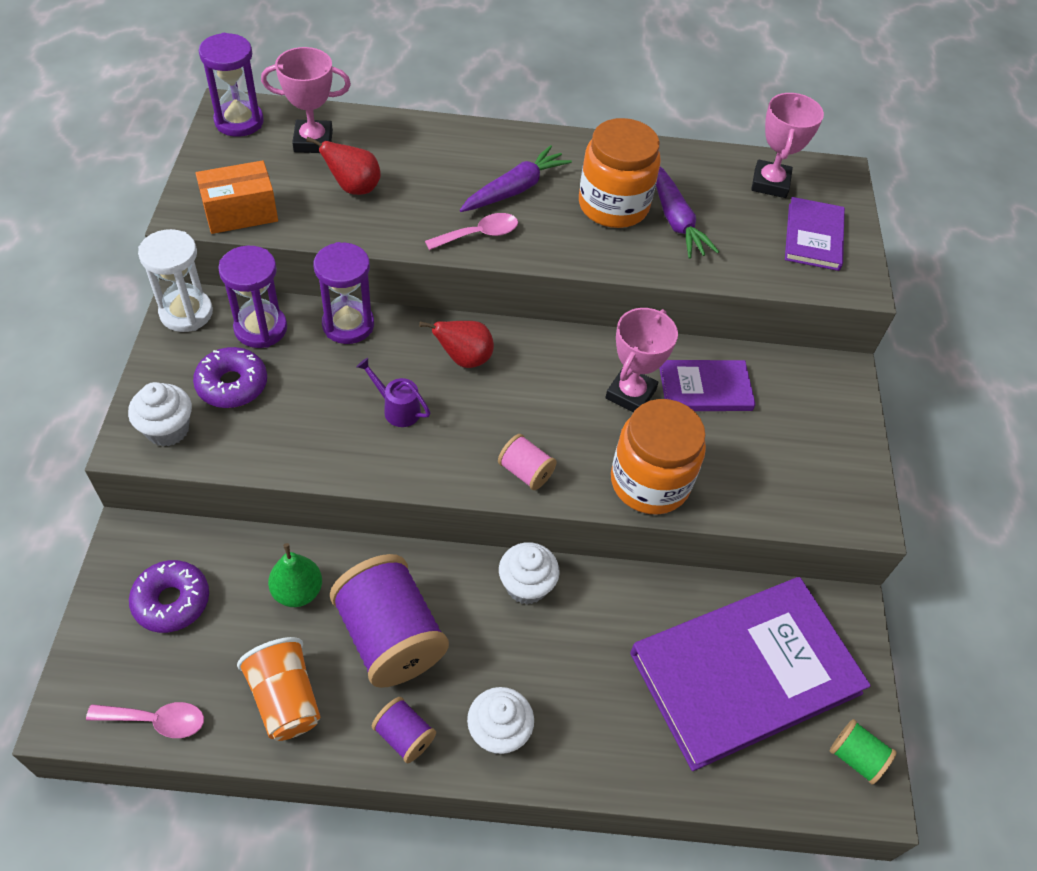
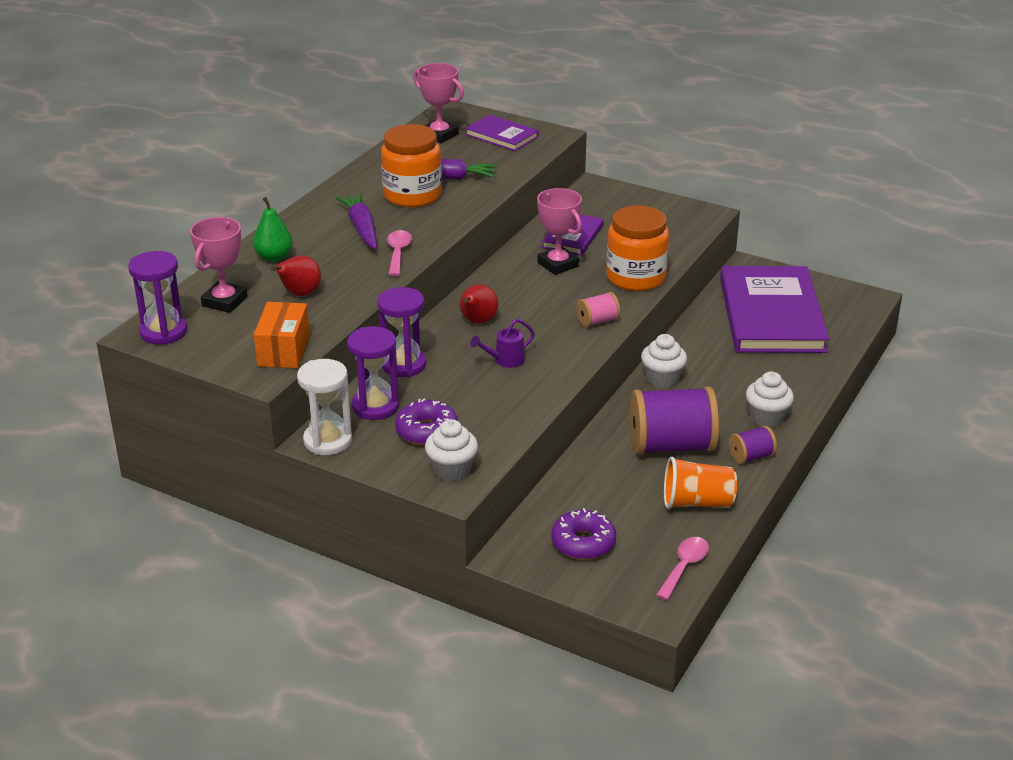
camera: 60 degrees left, 20 degrees down
green pear [268,543,322,607] -> green pear moved to [253,197,293,262]
green spool [830,719,897,785] -> none

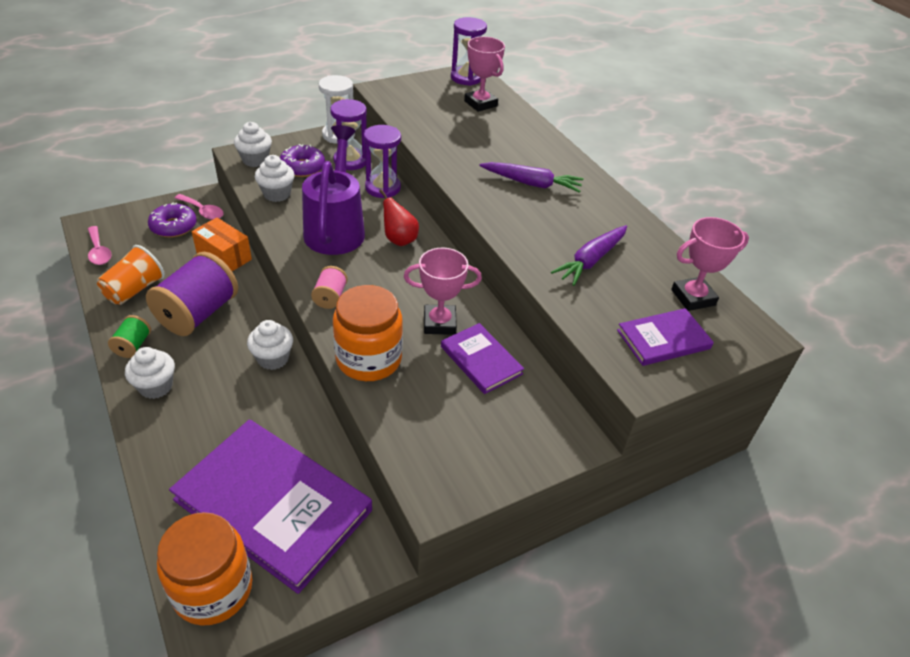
camera: 120 degrees right, 10 degrees up
green pear [253,197,293,262] -> none
orange box [254,302,310,368] -> orange box moved to [192,217,252,271]
red pear [270,255,321,296] -> none
orange jar [381,124,442,207] -> orange jar moved to [157,512,252,626]
pink spoon [387,230,412,276] -> pink spoon moved to [175,194,224,220]
purple watering can [470,319,535,368] -> purple watering can [302,125,365,255], size x2.39
purple spool [729,426,777,464] -> green spool [108,315,151,358]
none -> white cupcake [255,155,295,202]

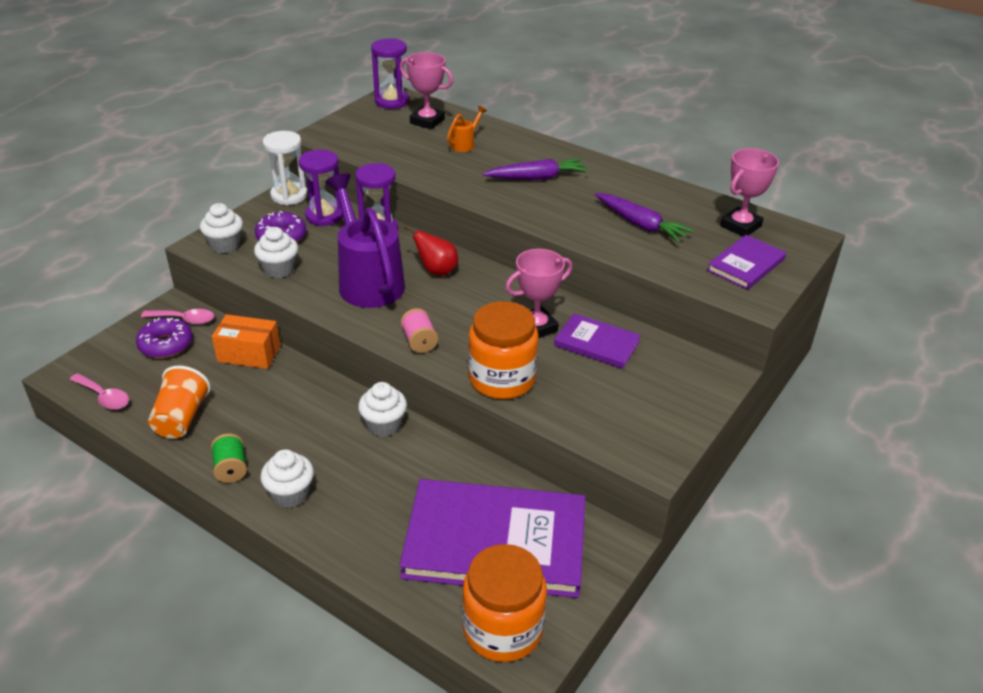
camera: 25 degrees left, 5 degrees down
purple spool [146,252,238,336] -> none
purple carrot [551,225,627,286] -> purple carrot turned 60 degrees counterclockwise [595,193,694,242]
none -> orange watering can [447,106,487,152]

